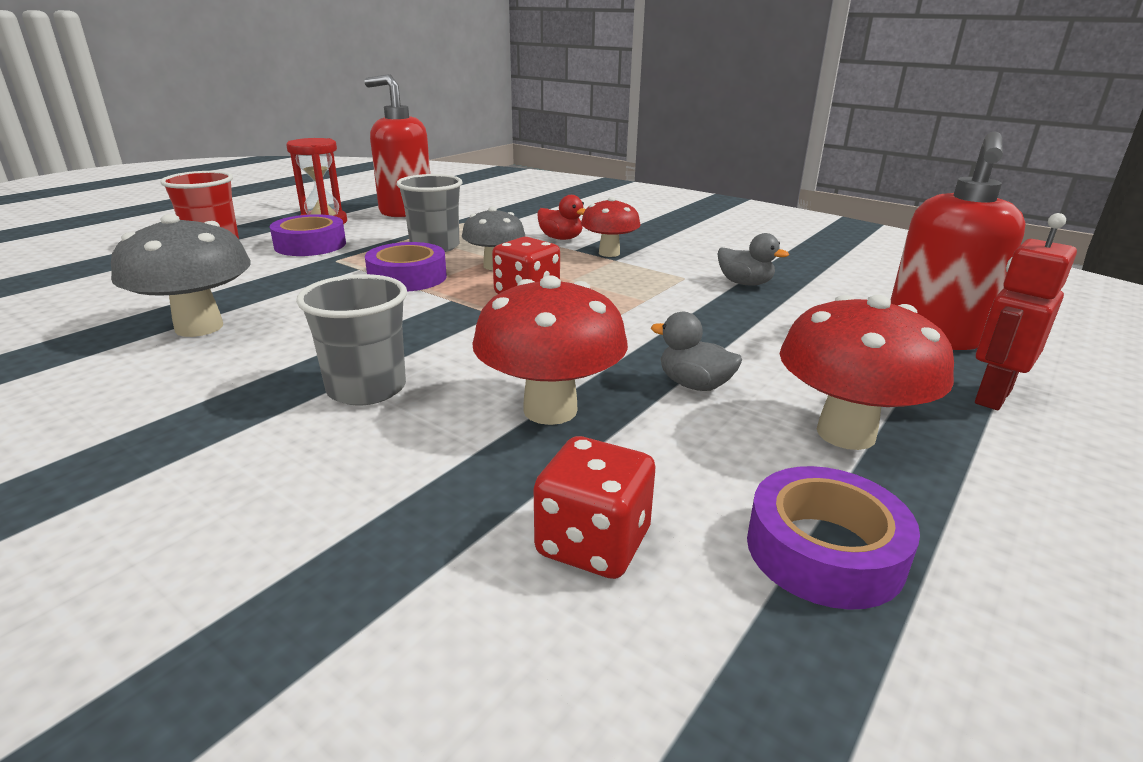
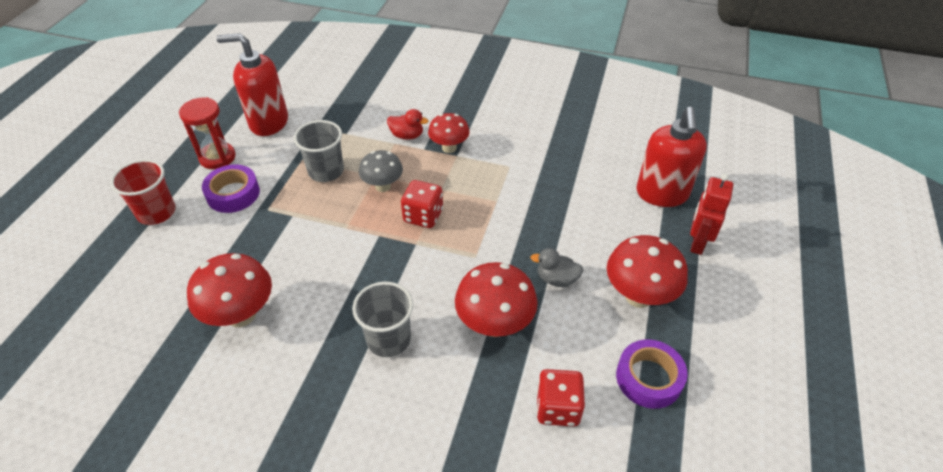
camera: 20 degrees left, 20 degrees up
grey mushroom [111,214,251,337] -> red mushroom [187,253,272,327]
purple tape [365,242,447,291] -> none
grey duck [718,233,789,285] -> none

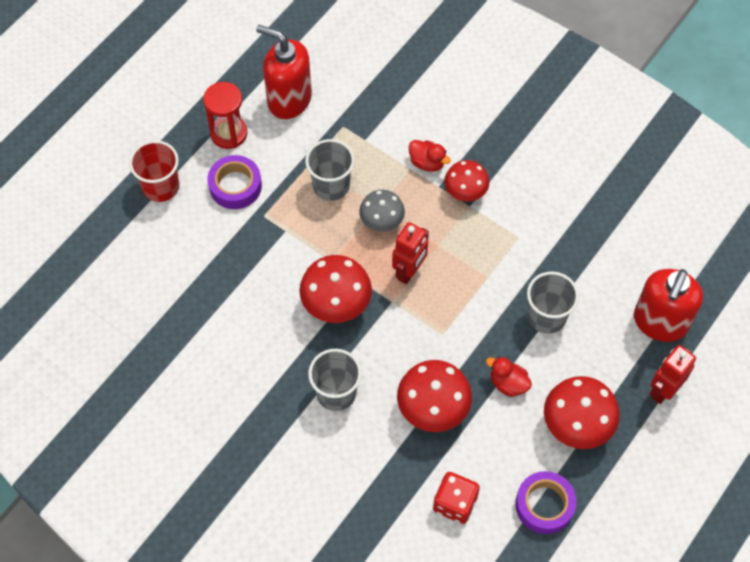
camera: 20 degrees right, 15 degrees up
red mushroom [187,253,272,327] -> red mushroom moved to [299,255,372,323]
red dice [401,180,443,228] -> red robot [392,222,429,284]
grey duck [531,248,583,287] -> red duck [486,357,532,397]
none -> grey cup [527,271,579,334]

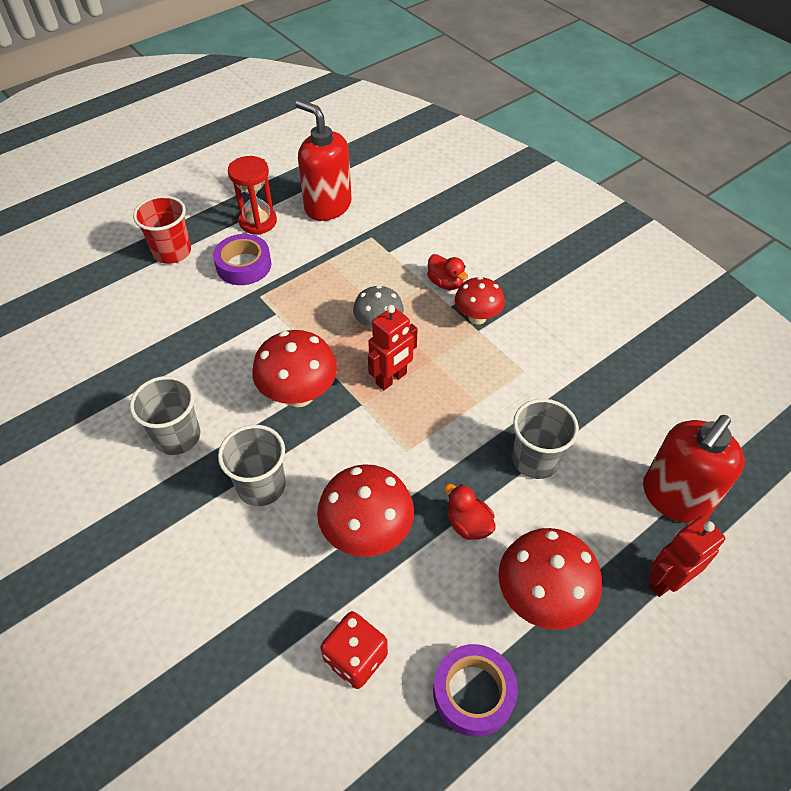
camera: 15 degrees right, 10 degrees down
grey cup [305,139,355,201] -> grey cup moved to [130,376,200,455]

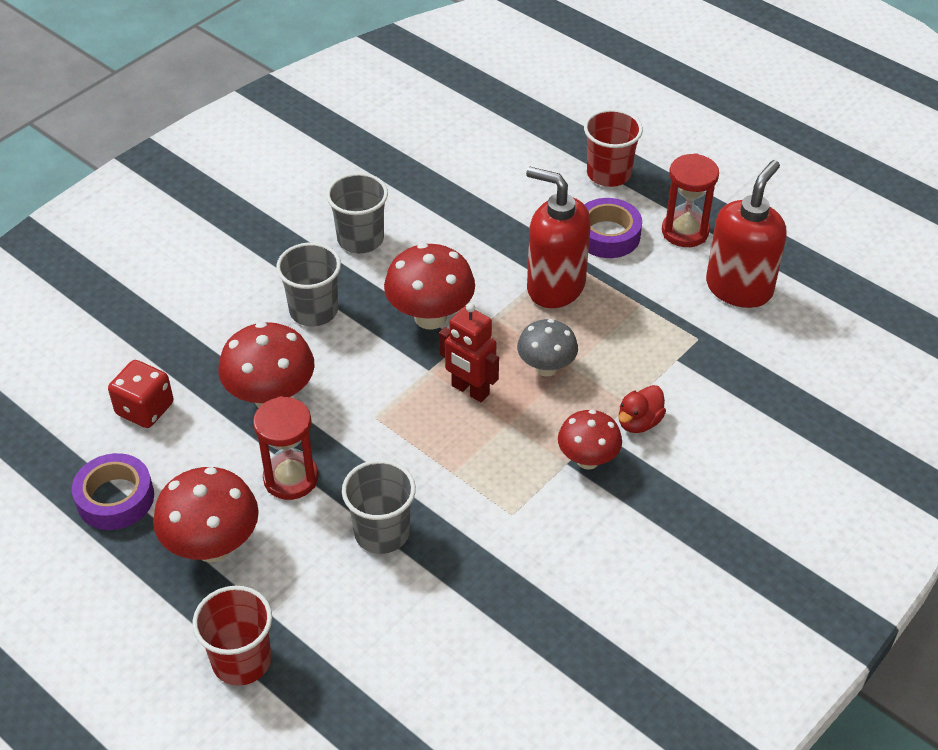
camera: 80 degrees right, 5 degrees down
red duck [444,484,496,540] -> red hourglass [253,396,318,500]
red soap dispenser [643,415,745,523] -> red soap dispenser moved to [526,167,591,308]
red robot [648,516,725,597] -> red cup [193,586,272,686]

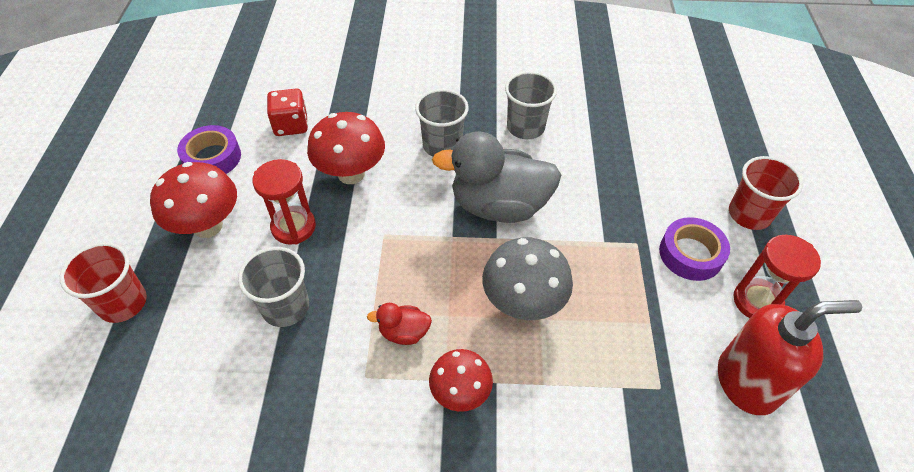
camera: 50 degrees right, 5 degrees up
red mushroom [384,243,475,330] -> grey duck [432,131,561,223]
red robot [439,303,499,402] -> none
grey mushroom [517,319,578,376] -> grey mushroom [482,238,573,320], size x1.53
red soap dispenser [526,167,591,308] -> none
red duck [618,385,666,433] -> red duck moved to [367,303,432,345]

